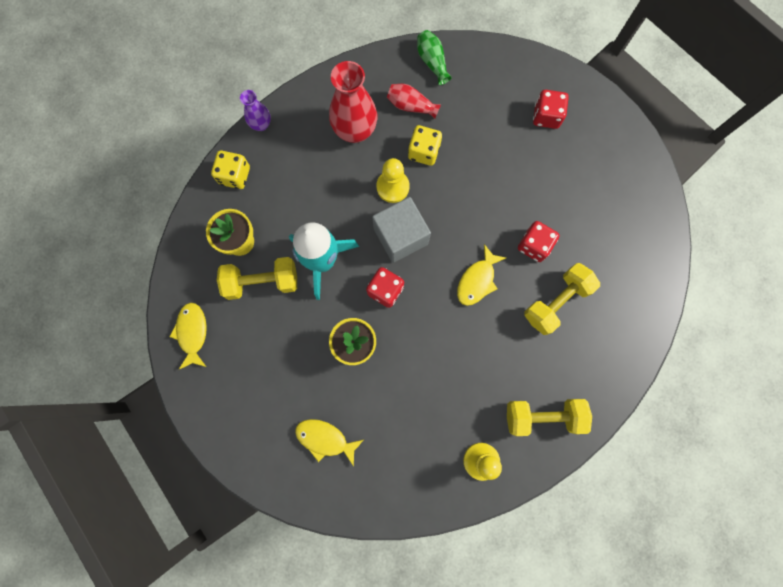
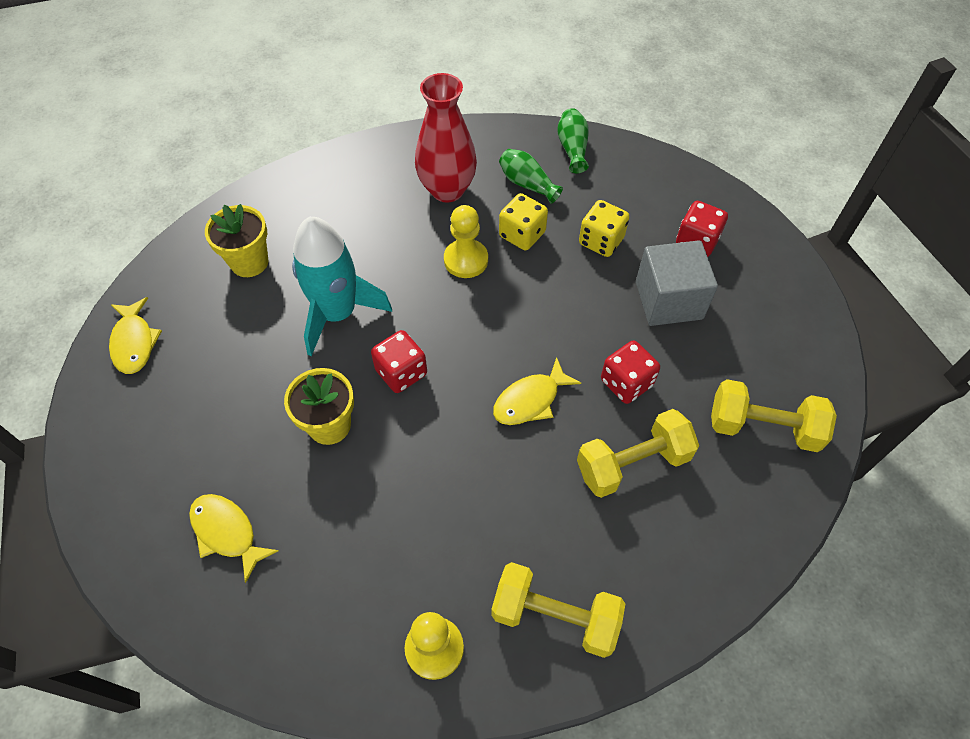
camera: 20 degrees right, 20 degrees down
yellow fish [170,303,207,369] -> yellow fish turned 150 degrees clockwise [109,297,162,374]
yellow dice [211,150,250,189] -> yellow dice moved to [579,200,630,257]
yellow dumbbell [217,257,297,300] -> yellow dumbbell moved to [711,379,837,452]
purple vase [240,90,271,131] -> none
grey cube [372,197,431,263] -> grey cube moved to [636,240,718,326]
red vase [387,84,441,119] -> green vase [499,149,563,204]

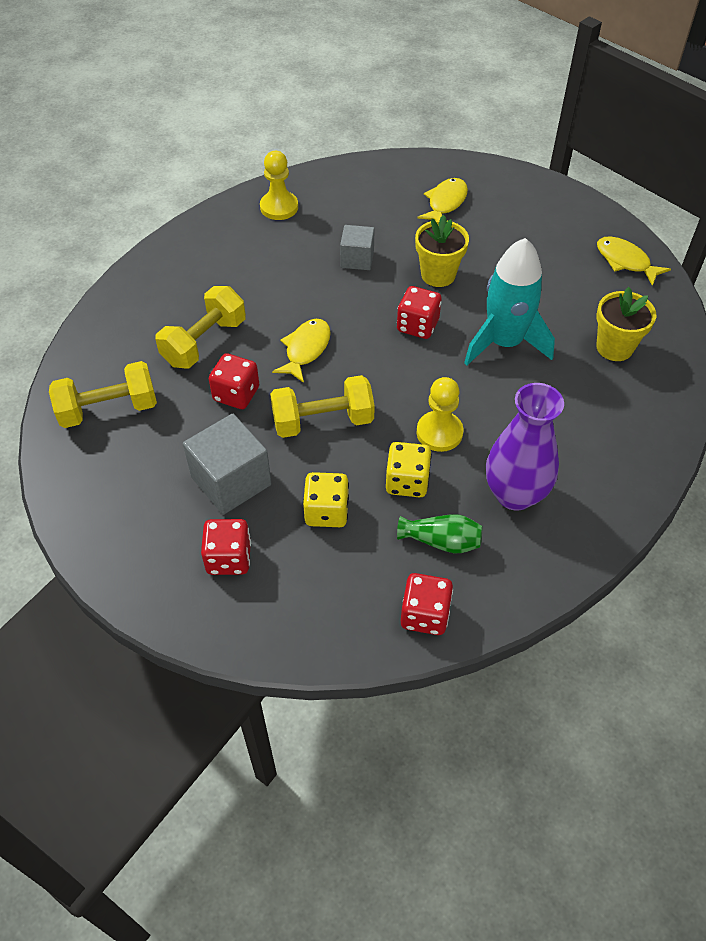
camera: 150 degrees right, 5 degrees down
yellow fish [189,494,279,583] -> yellow fish turned 75 degrees counterclockwise [417,178,468,220]
red vase [415,73,477,203] -> purple vase [486,383,564,511]
yellow dumbbell [491,562,625,658] -> yellow dumbbell moved to [270,375,375,438]
green vase [557,108,589,173] -> red dice [401,573,453,635]
none -> grey cube [340,225,375,270]

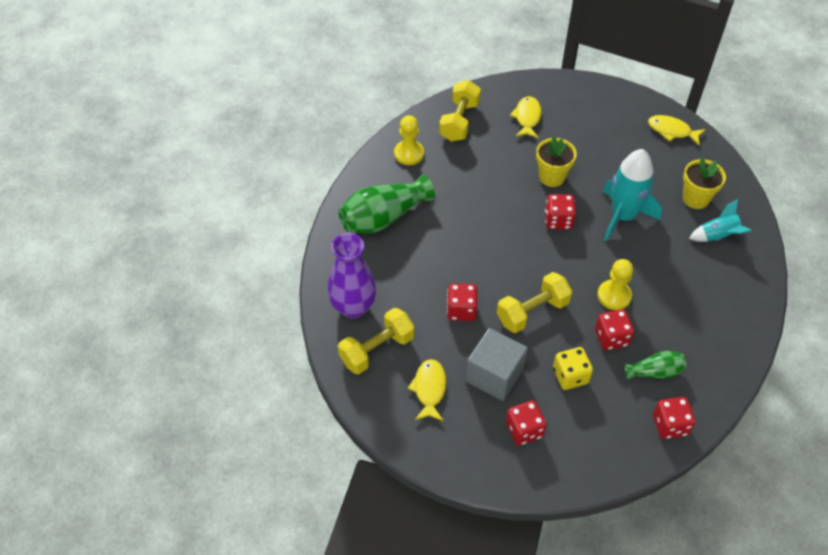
camera: 20 degrees left, 0 degrees up
yellow dumbbell [155,286,246,368] -> yellow dumbbell moved to [439,80,481,142]
yellow fish [272,319,331,383] -> yellow fish moved to [408,359,446,421]
grey cube [340,225,375,270] -> none
yellow dice [386,442,432,497] -> red dice [595,309,634,350]
purple vase [486,383,564,511] -> purple vase moved to [327,233,377,318]
none -> green vase [339,175,435,233]
none -> turquoise rocket [689,199,752,242]

